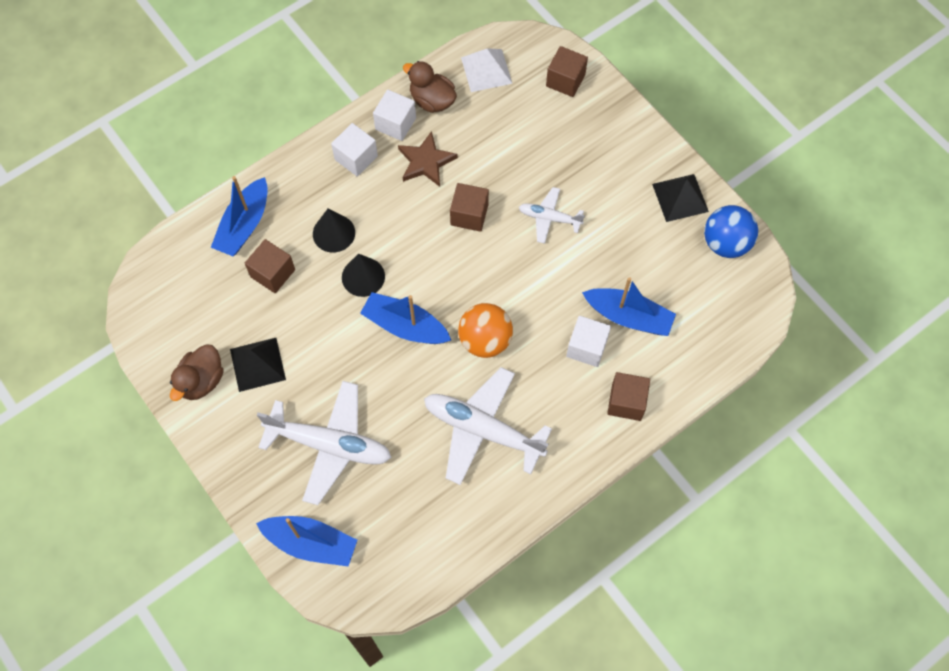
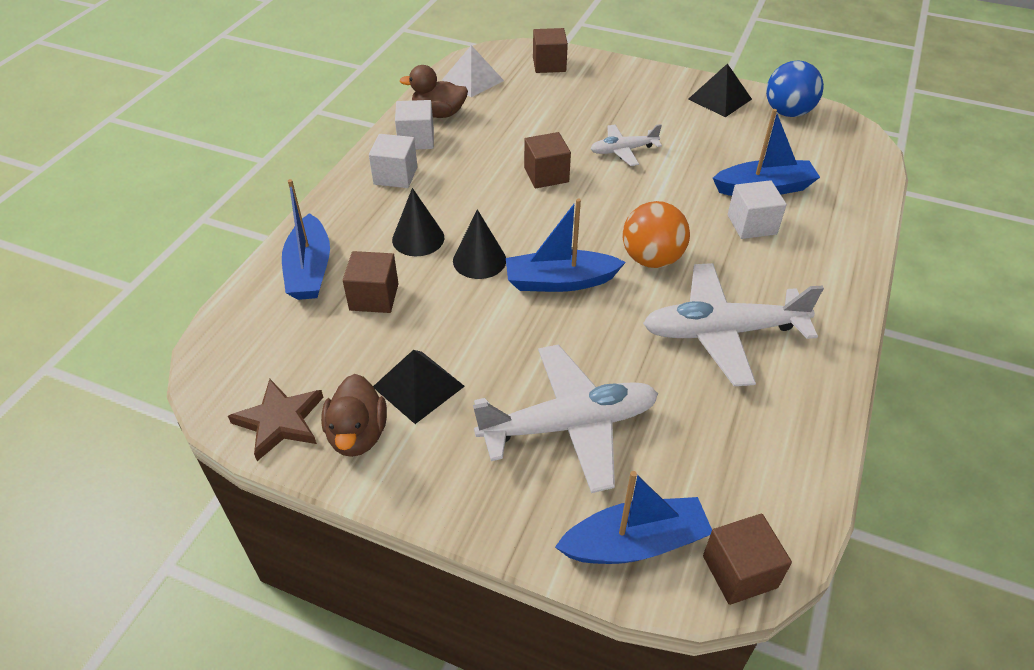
camera: 30 degrees left, 20 degrees down
brown star [398,131,458,187] -> brown star moved to [228,379,323,461]
brown cube [607,372,650,421] -> brown cube moved to [703,514,792,605]

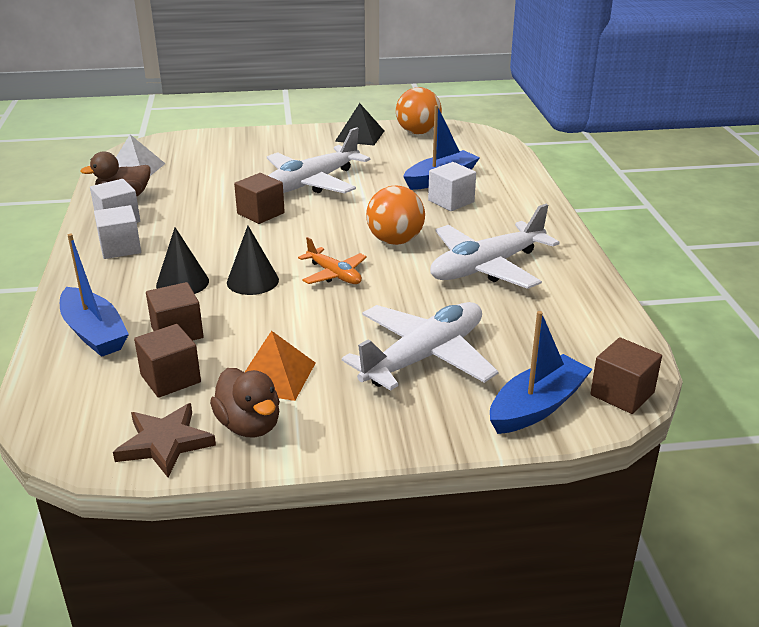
camera: 30 degrees left, 15 degrees down
black pyramid [373,350,465,424] -> orange pyramid [245,331,315,401]
blue boat [506,199,626,292] -> orange plane [298,237,367,284]
brown cube [533,28,568,73] -> brown cube moved to [134,324,201,398]
white plane [590,124,662,166] -> white plane [267,127,370,193], size x1.86
blue ball [766,60,824,117] -> orange ball [396,87,442,134]

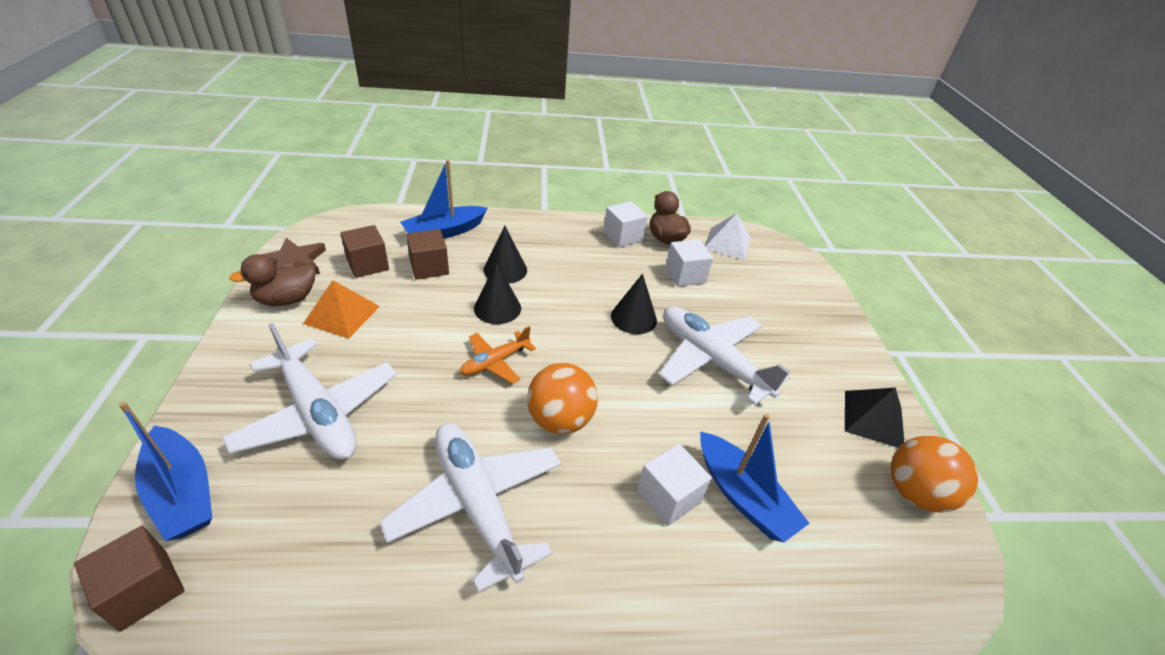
camera: 90 degrees right, 10 degrees up
white cube [94,205,141,259] -> white cube moved to [665,239,713,287]
brown cube [234,173,285,224] -> black cone [611,274,657,334]

